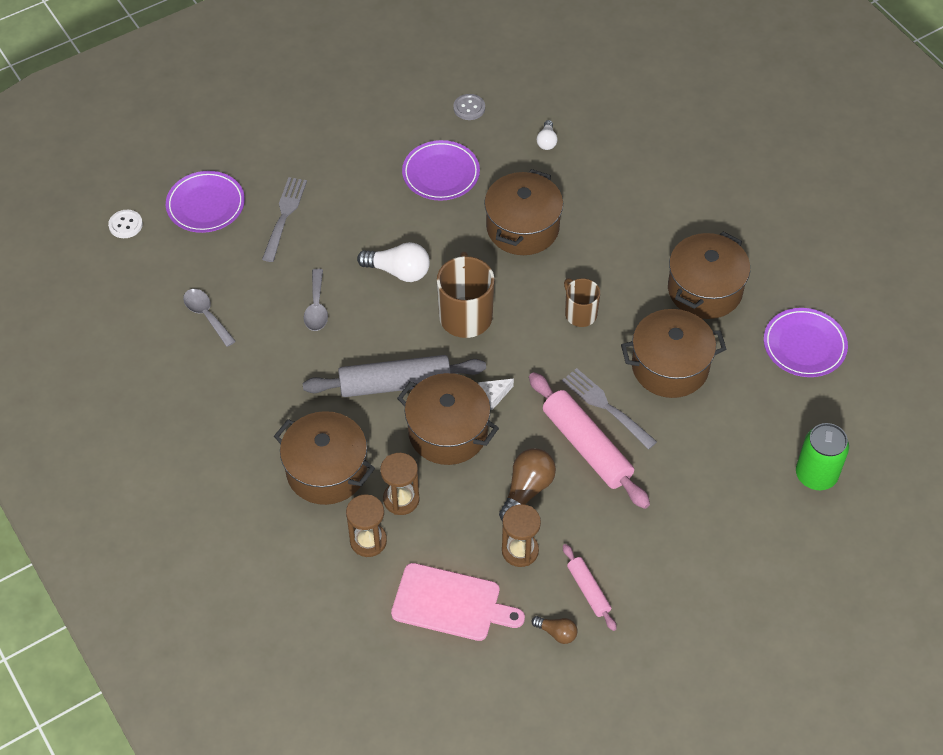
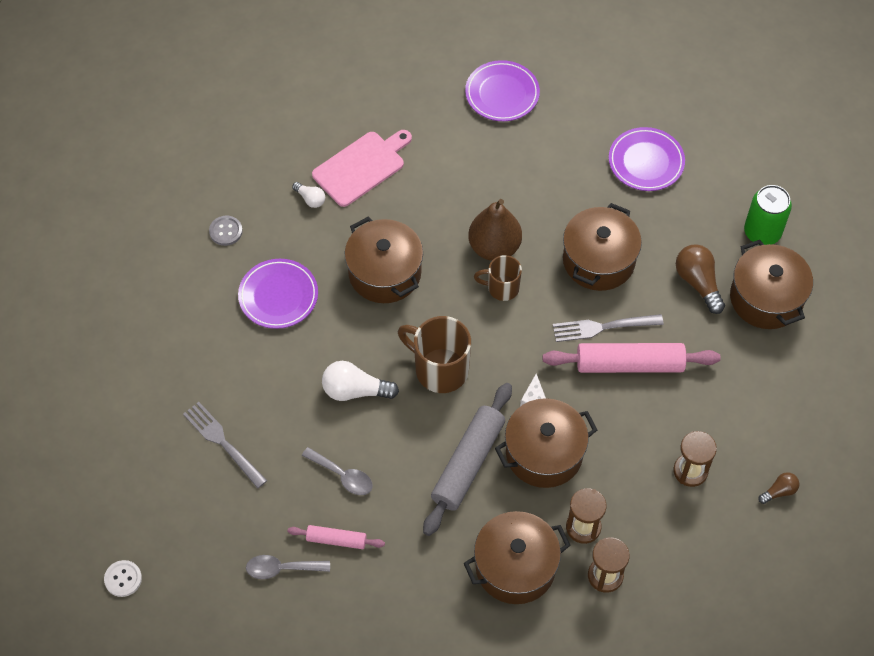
camera: 55 degrees left, 5 degrees up
purple plate [166,171,245,233] -> purple plate moved to [465,60,540,121]
white light bulb [357,242,430,282] -> white light bulb turned 135 degrees counterclockwise [322,361,399,401]
pink cutting board [391,563,525,641] -> pink cutting board moved to [312,130,412,207]
brown light bulb [499,448,556,520] -> brown light bulb moved to [676,244,725,314]
pink rolling pin [563,544,617,631] -> pink rolling pin moved to [288,525,385,549]
brown pot [668,232,750,319] -> brown pot moved to [730,240,813,329]
none -> brown pear [468,199,522,261]

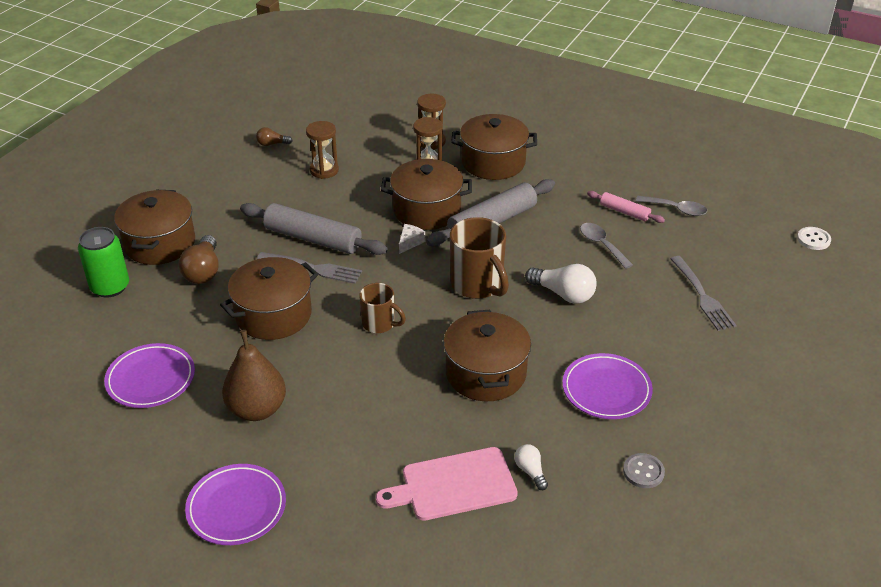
camera: 155 degrees left, 20 degrees down
brown pear [468,199,522,261] -> brown pear moved to [222,330,286,421]
pink rolling pin [543,343,720,373] -> grey rolling pin [240,203,387,255]

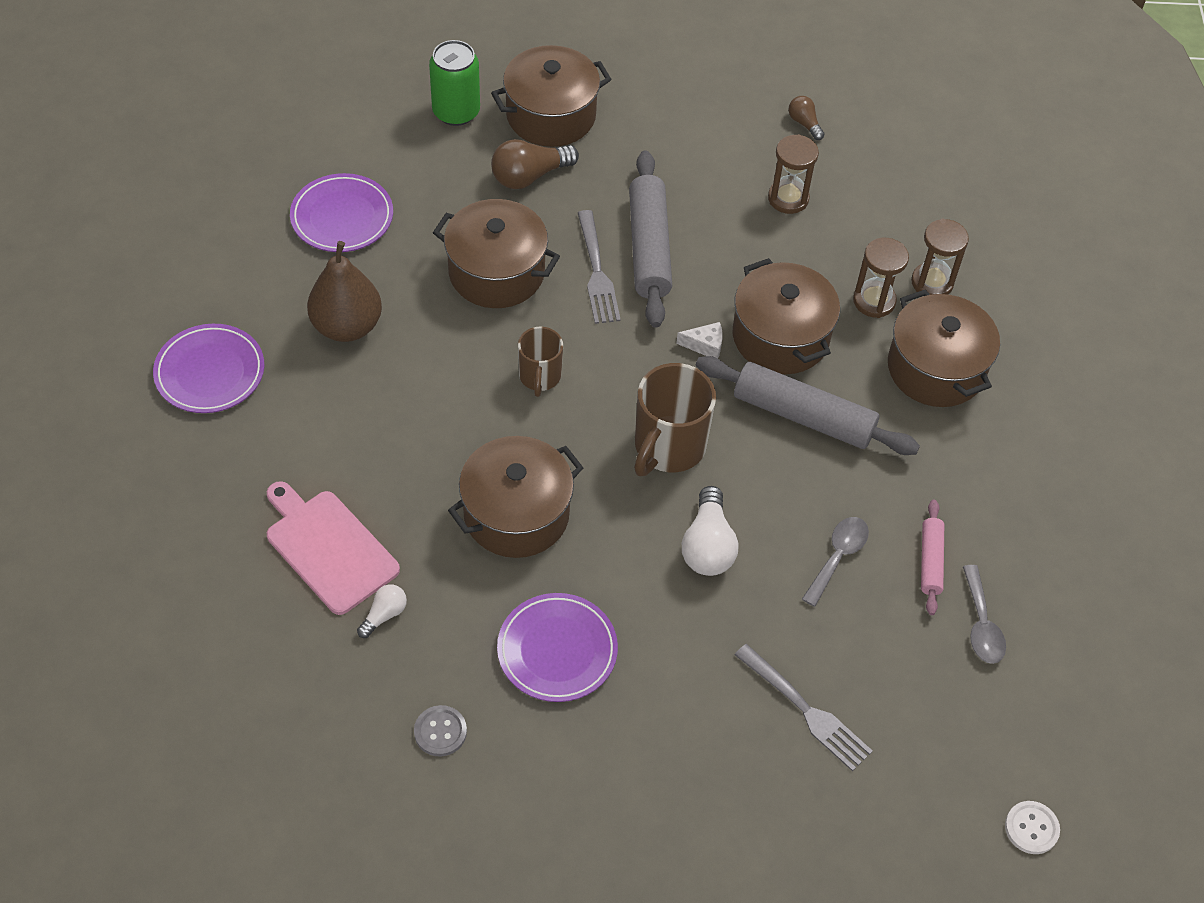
camera: 60 degrees right, 15 degrees up
grey fork [670,256,737,331] -> grey fork turned 90 degrees counterclockwise [735,644,873,771]

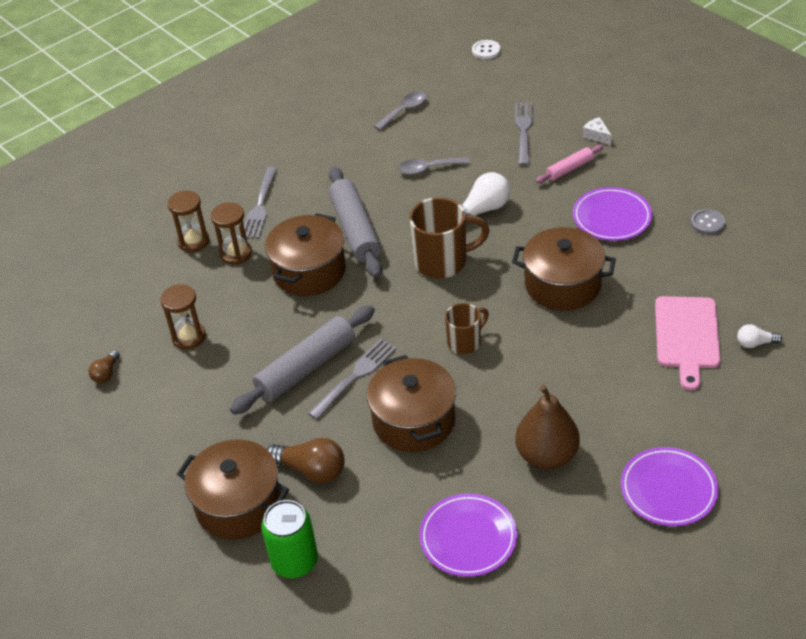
camera: 125 degrees left, 10 degrees down
white light bulb [357,584,407,638] -> white light bulb moved to [737,324,782,348]
white cheese [676,322,723,359] -> white cheese moved to [582,117,612,145]
brown pot [888,290,1000,407] -> grey fork [240,167,277,239]
pink rolling pin [921,500,944,615] -> pink rolling pin moved to [536,145,603,183]

